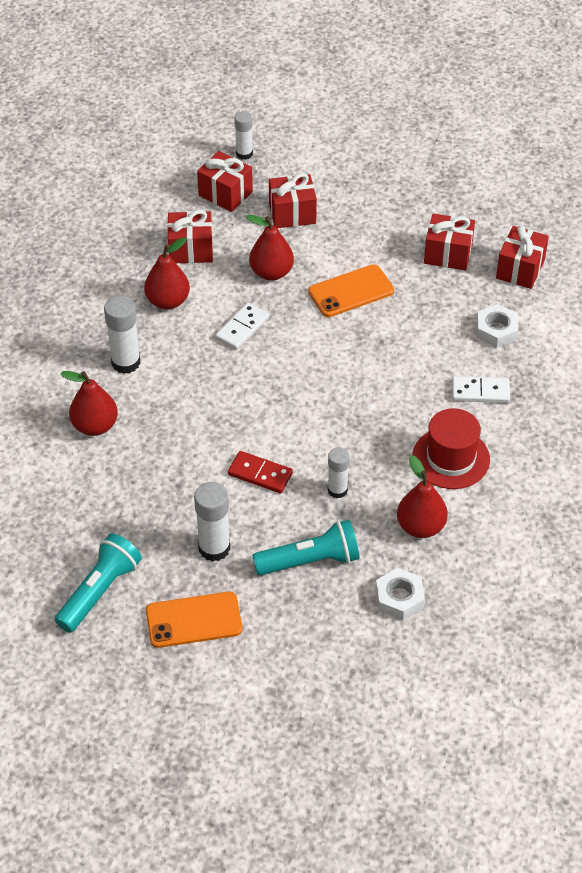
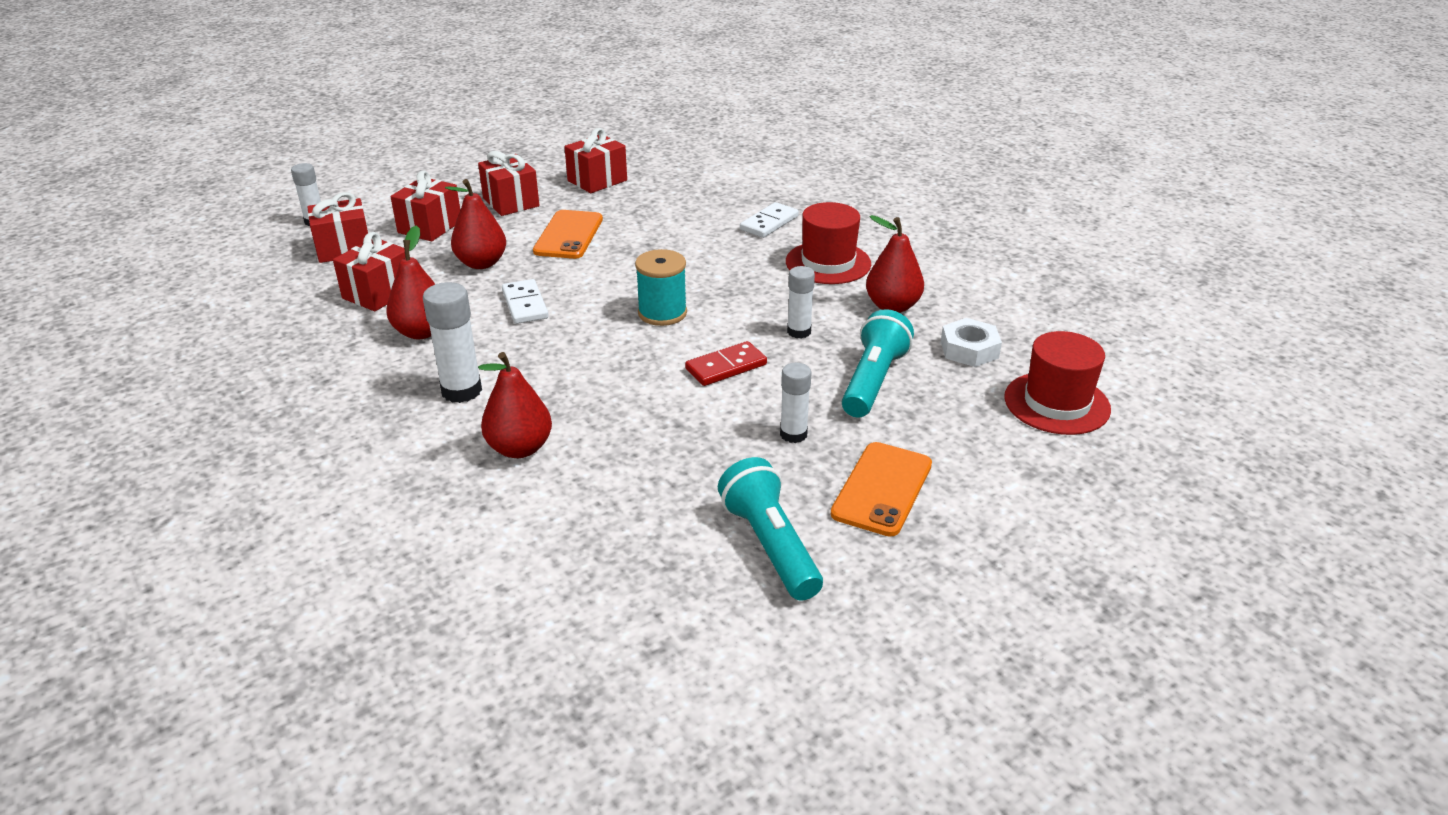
camera: 55 degrees left, 15 degrees down
white glue stick [194,482,230,562] -> white glue stick [780,363,812,443], size x0.65
white nut [476,304,518,348] -> none
red gift [496,225,549,289] -> red gift moved to [478,151,540,216]
none -> turquoise spool [635,249,687,326]
none -> red hat [1004,331,1111,435]

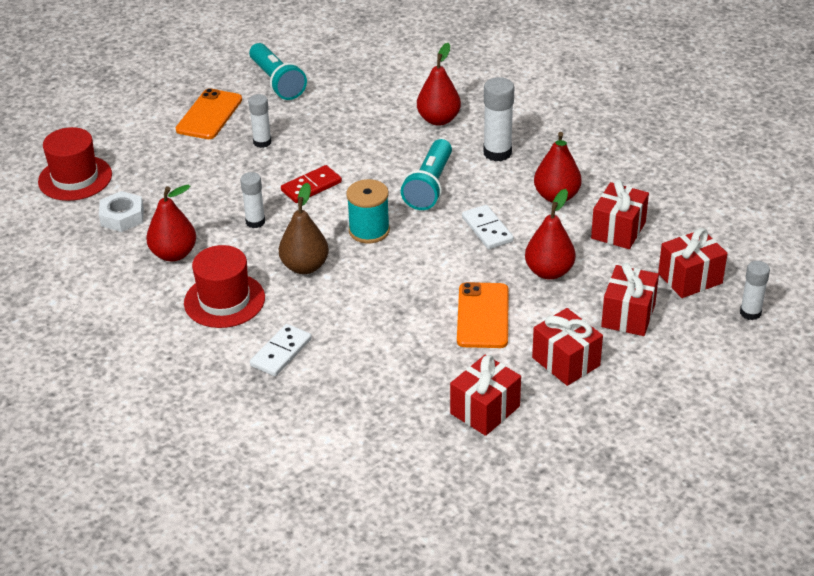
camera: 175 degrees right, 5 degrees up
turquoise flashlight [842,309,914,418] -> turquoise flashlight moved to [401,139,452,210]
none -> brown pear [279,183,329,274]

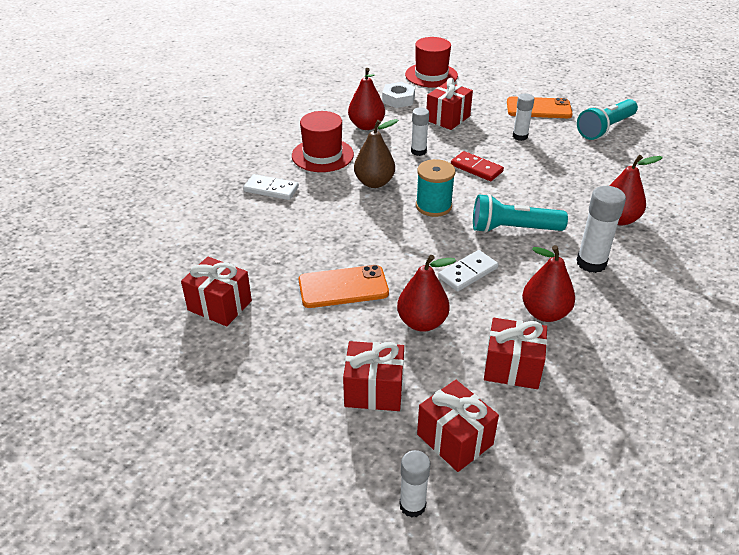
camera: 75 degrees right, 0 degrees up
red gift [532,308,603,386] -> red gift moved to [426,78,473,130]

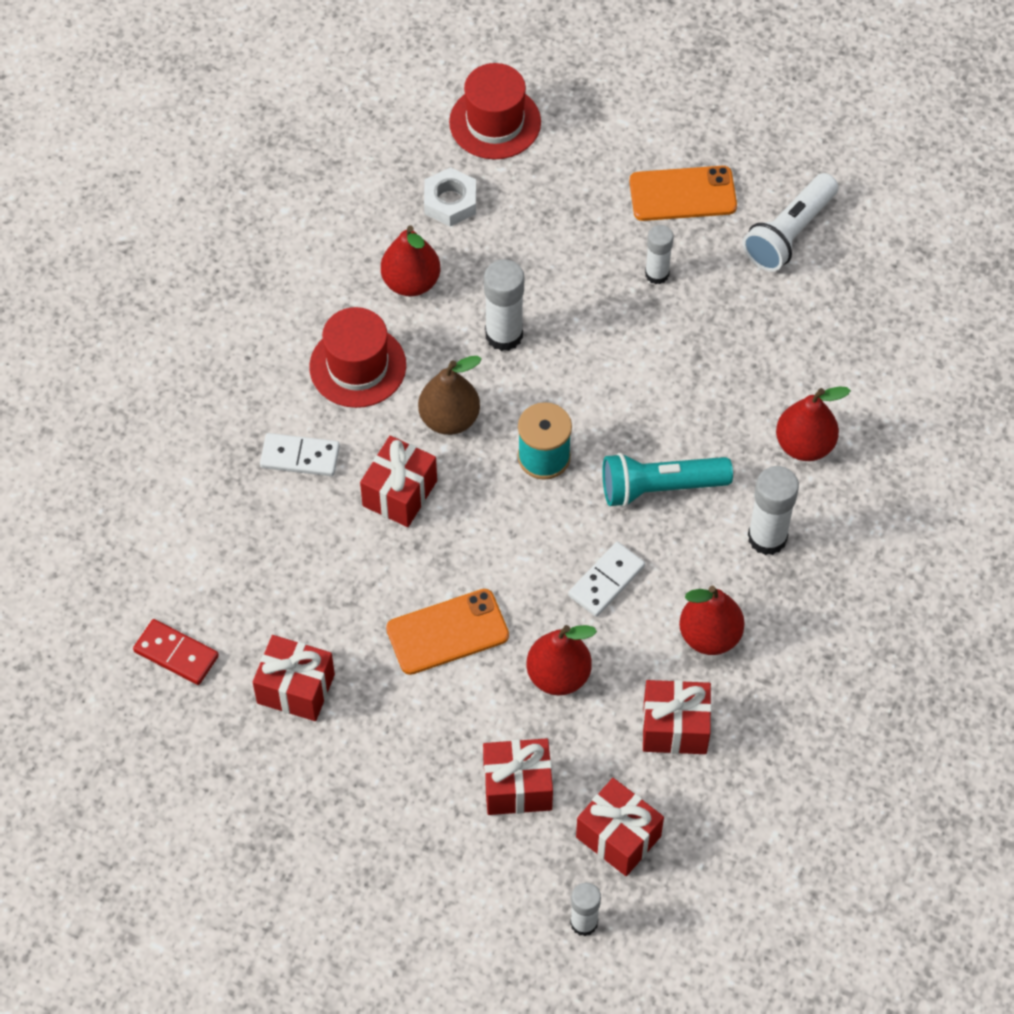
camera: 10 degrees left, 20 degrees up
white glue stick [411,108,429,156] -> white glue stick [484,259,524,351], size x1.54
red gift [426,78,473,130] -> red gift moved to [360,436,437,527]
red domino [451,151,504,181] -> red domino moved to [133,619,219,685]
turquoise flashlight [577,99,638,140] -> white flashlight [743,173,838,272]

